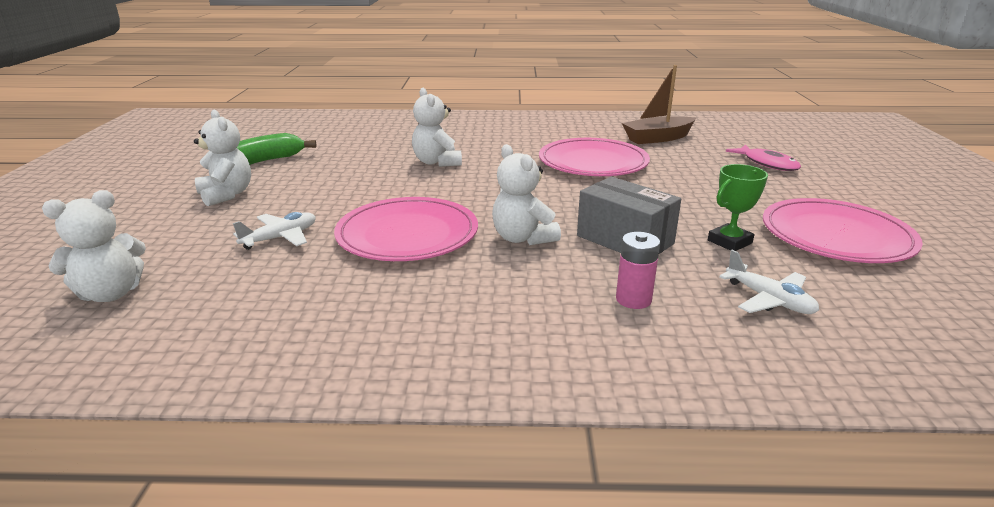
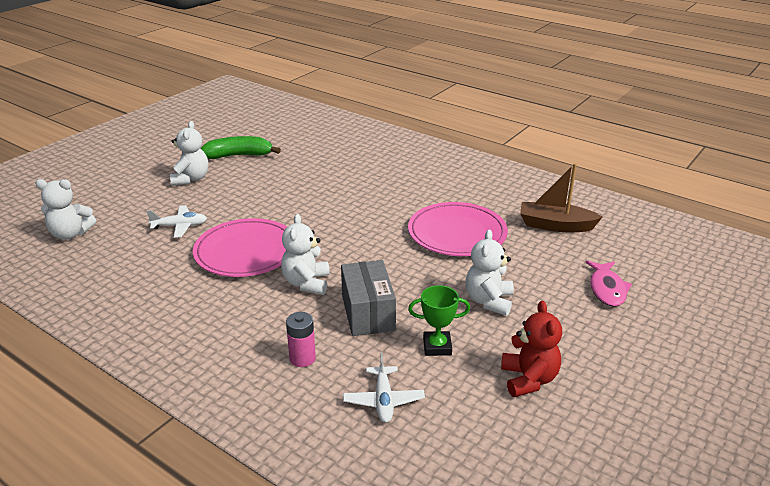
camera: 35 degrees right, 5 degrees up
white teddy bear [412,88,462,167] -> white teddy bear moved to [466,230,514,316]
pink plate [763,198,923,263] -> red teddy bear [501,301,562,397]

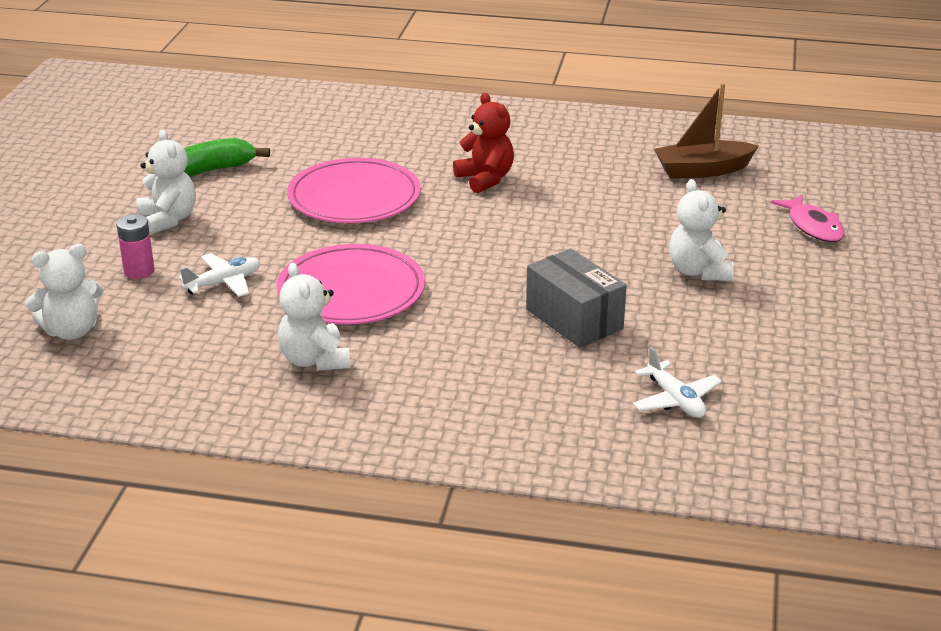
camera: 25 degrees left, 0 degrees up
white teddy bear [281,214,330,295] -> white teddy bear moved to [278,263,350,371]
pink battery [286,312,316,367] -> pink battery moved to [116,214,155,279]
pink plate [408,202,508,256] -> pink plate moved to [287,158,421,223]
green trophy [408,285,470,356] -> none
red teddy bear [501,301,562,397] -> red teddy bear moved to [453,93,514,193]

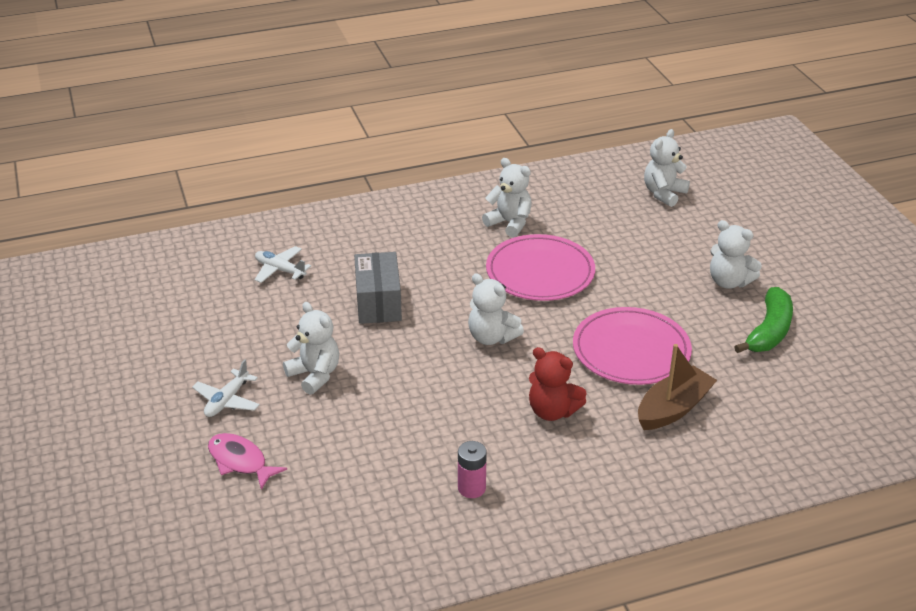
camera: 150 degrees right, 5 degrees up
pink battery [116,214,155,279] -> pink battery moved to [458,441,487,498]
white plane [178,253,260,297] -> white plane moved to [192,360,260,417]
grey box [526,249,627,348] -> grey box turned 60 degrees clockwise [354,252,402,324]
brown boat [654,83,759,179] -> brown boat moved to [638,344,717,430]
none -> white teddy bear [468,273,524,345]

